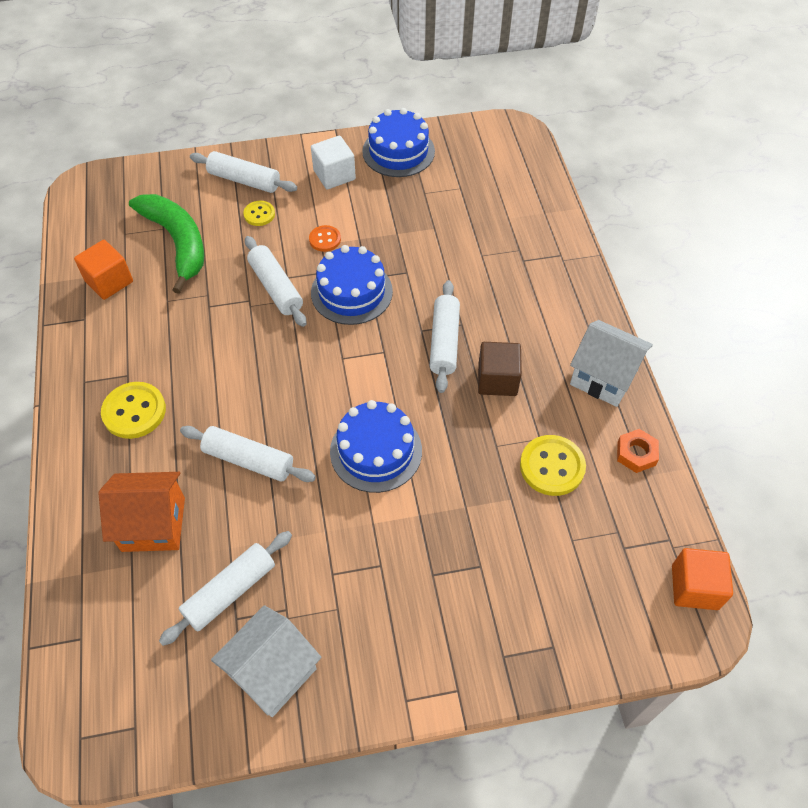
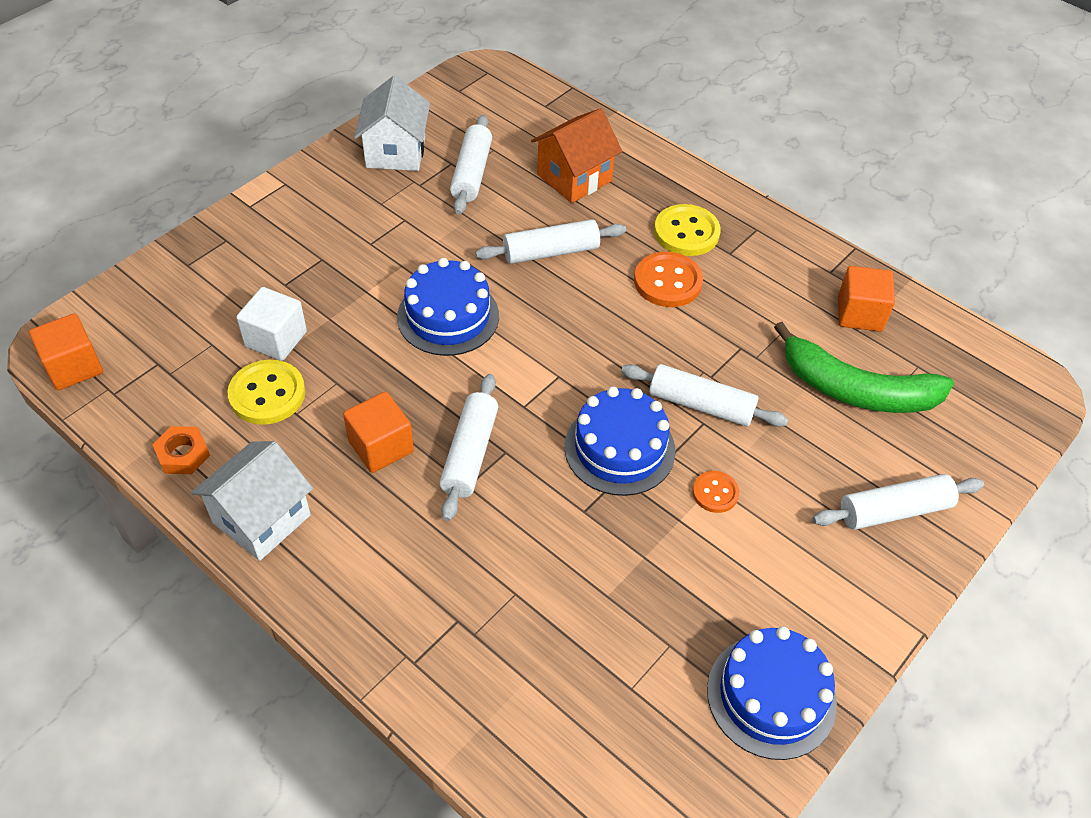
camera: 140 degrees right, 5 degrees down
yellow button [243,201,275,226] -> none
white cube [311,136,356,189] -> white cube moved to [236,287,307,361]
white rolling pin [430,280,460,393] -> white rolling pin turned 45 degrees clockwise [439,374,498,521]
brown cube [478,342,522,396] -> orange cube [343,392,414,473]
white house [570,320,653,407] -> white house turned 45 degrees counterclockwise [191,441,313,561]
none -> orange button [634,252,703,307]

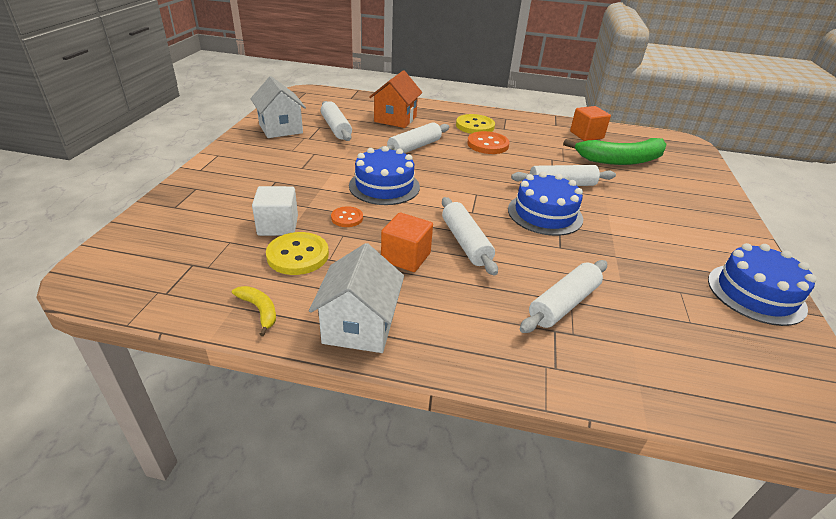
camera: 30 degrees left, 15 degrees down
orange cube [29,313,103,390] -> none
orange nut [153,426,210,474] -> yellow banana [232,286,276,336]
orange button [692,471,739,513] -> orange button moved to [331,206,363,227]
white rolling pin [813,474,984,530] -> white rolling pin moved to [520,260,607,333]

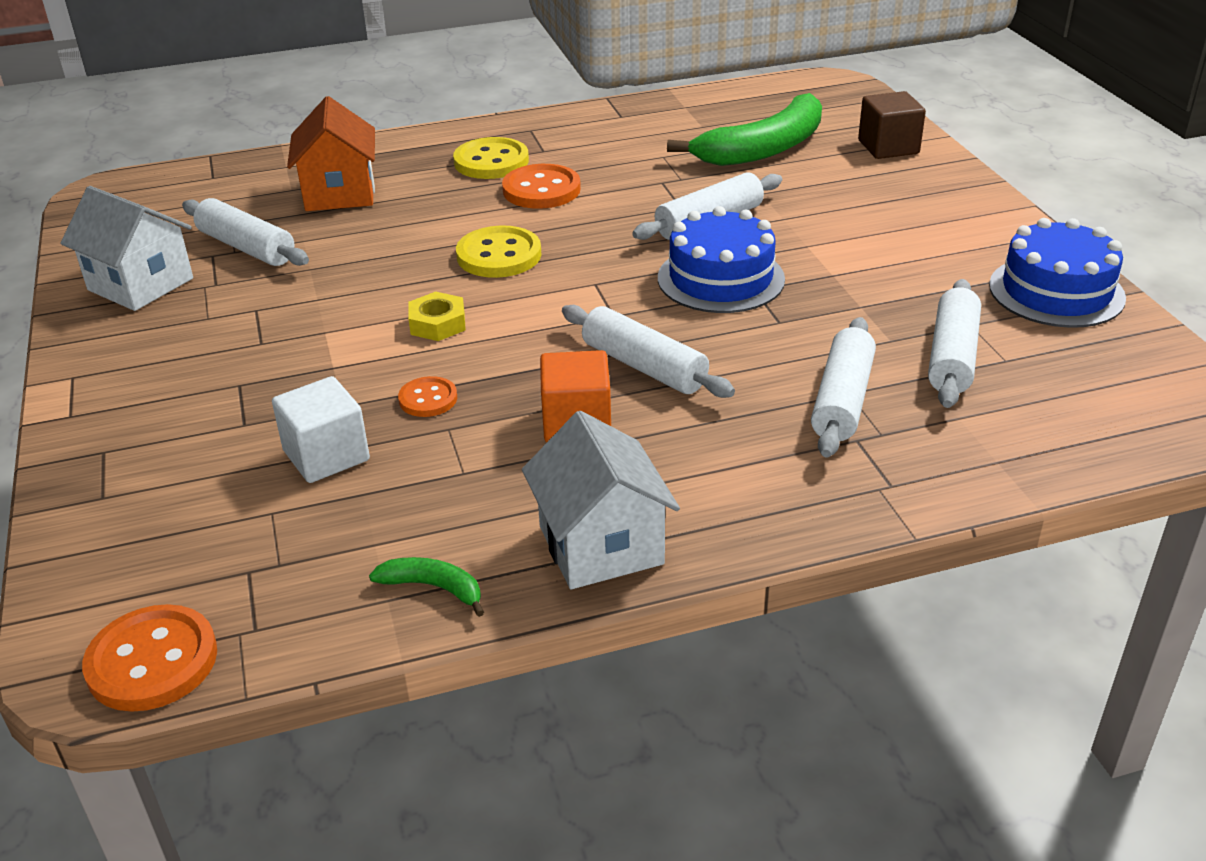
camera: 25 degrees left, 0 degrees up
yellow banana [232,286,276,336] -> green banana [369,557,484,617]
yellow button [266,232,329,275] -> yellow button moved to [456,226,541,278]
blue cake [349,146,420,205] -> yellow nut [408,292,466,341]
white rolling pin [379,122,449,153] -> white rolling pin moved to [928,279,981,408]
orange cube [570,106,611,141] -> none
none -> orange button [82,604,217,712]
none -> brown cube [858,91,926,159]

